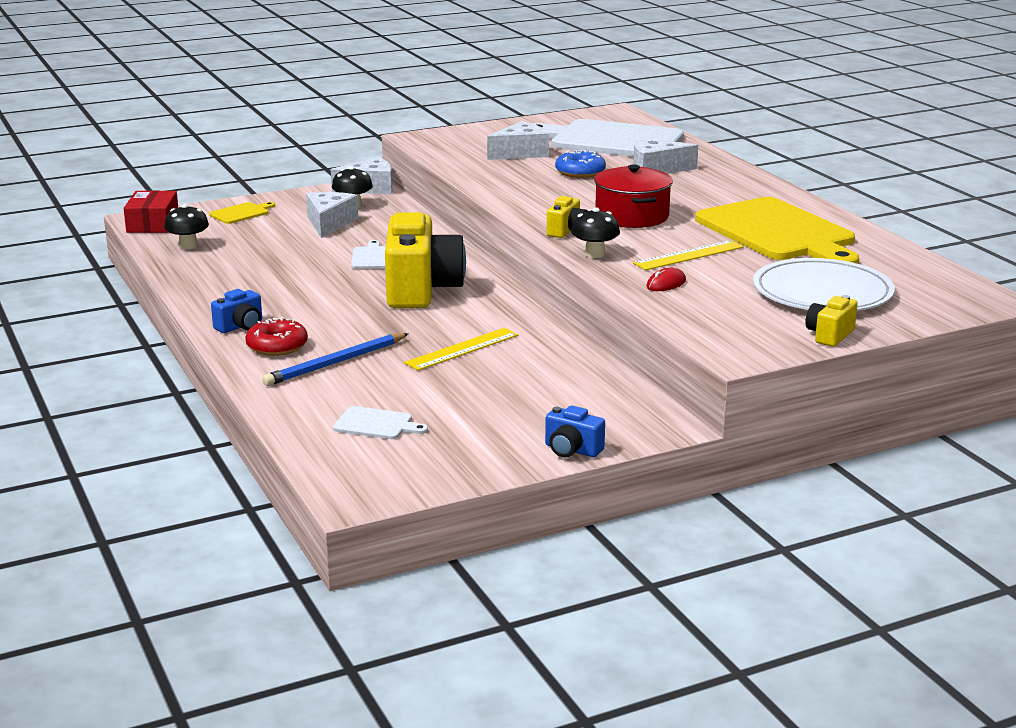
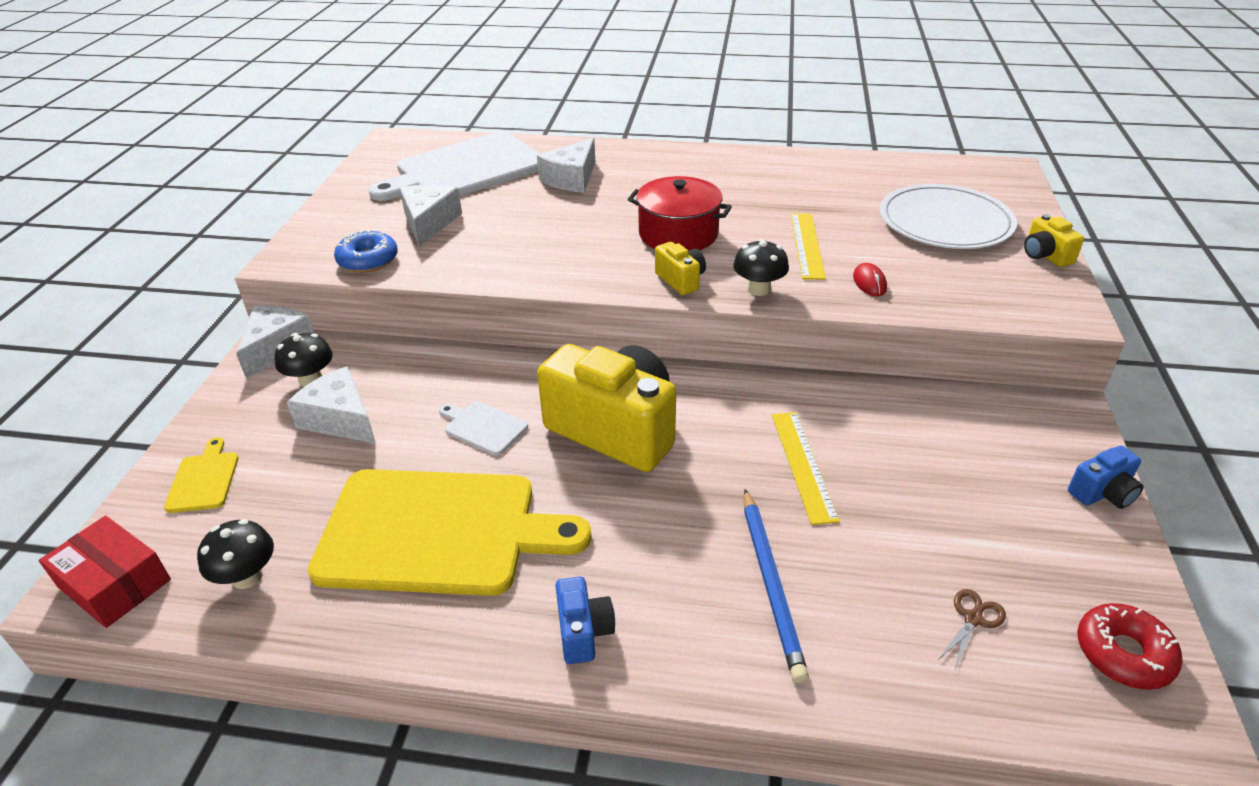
camera: 55 degrees left, 15 degrees up
red donut [245,317,308,356] -> red donut moved to [1077,603,1182,690]
white cutting board [333,406,428,439] -> brown scissors [938,589,1006,670]
blue donut [555,150,606,178] -> blue donut moved to [334,230,398,273]
yellow cutting board [695,197,859,264] -> yellow cutting board moved to [308,469,592,596]

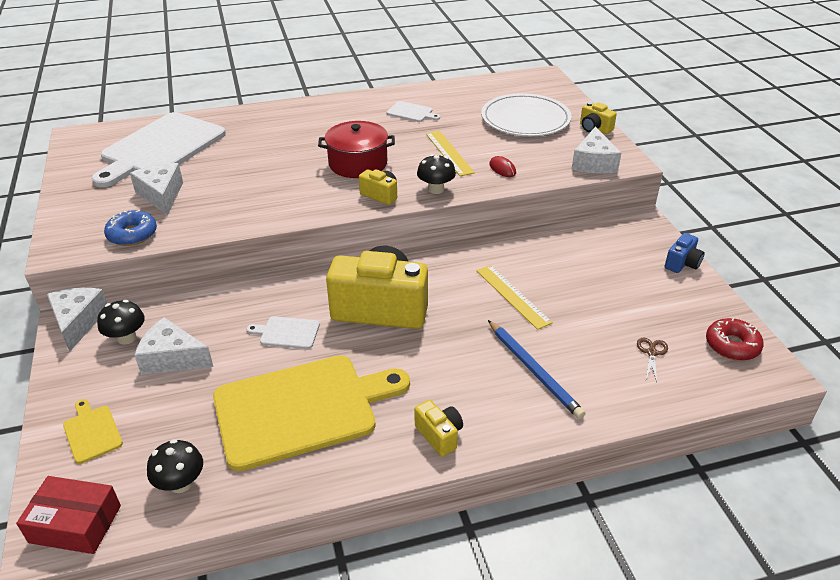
camera: 25 degrees left, 0 degrees up
white cheese [537,138,595,193] -> white cheese moved to [572,127,621,174]
blue camera [555,577,615,664] -> yellow camera [414,400,463,457]
none -> white cutting board [387,101,440,122]

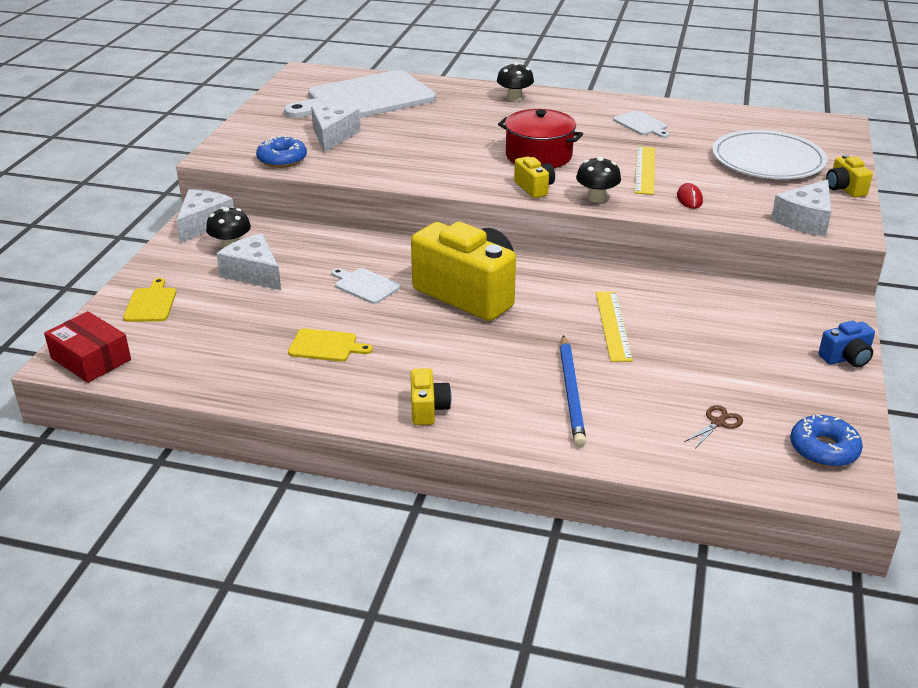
camera: 30 degrees right, 5 degrees down
black mushroom [147,439,203,493] -> black mushroom moved to [497,62,534,101]
yellow cutting board [213,355,410,471] -> yellow cutting board [288,328,373,362], size x0.41
red donut [706,318,764,361] -> blue donut [790,414,863,467]

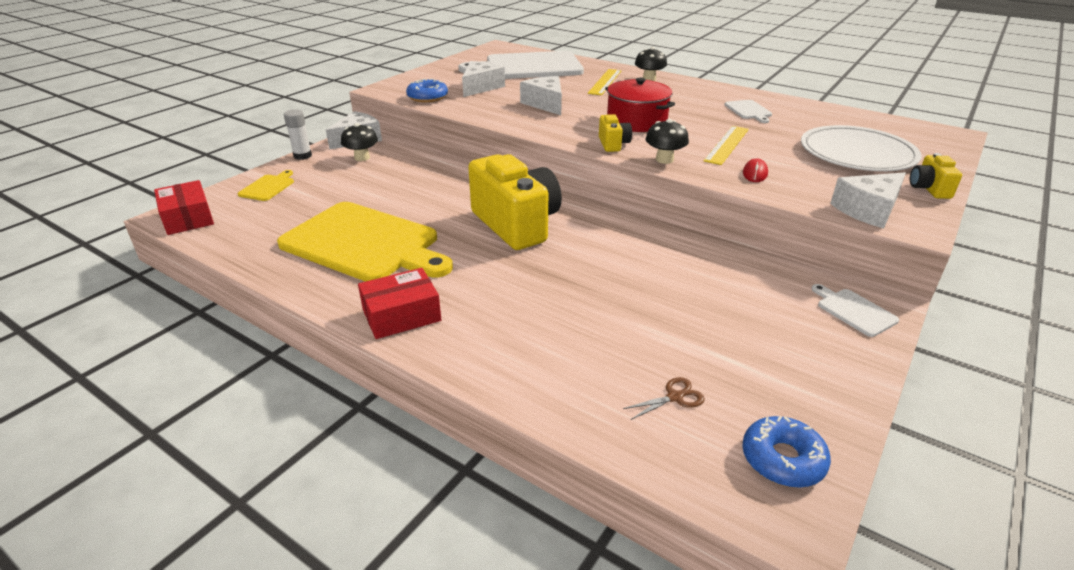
camera: 20 degrees right, 0 degrees up
white cheese [216,234,281,290] -> white cheese moved to [520,76,562,115]
yellow cutting board [288,328,373,362] -> yellow cutting board [277,202,453,282], size x2.46
white cutting board [331,268,401,304] -> white cutting board moved to [811,284,899,337]
yellow camera [410,368,452,425] -> red box [358,268,441,339]
blue pencil [560,335,586,447] -> none
yellow ruler [596,292,633,362] -> yellow ruler moved to [588,69,621,95]
blue camera [818,321,875,368] -> none
none -> white glue stick [284,109,312,160]

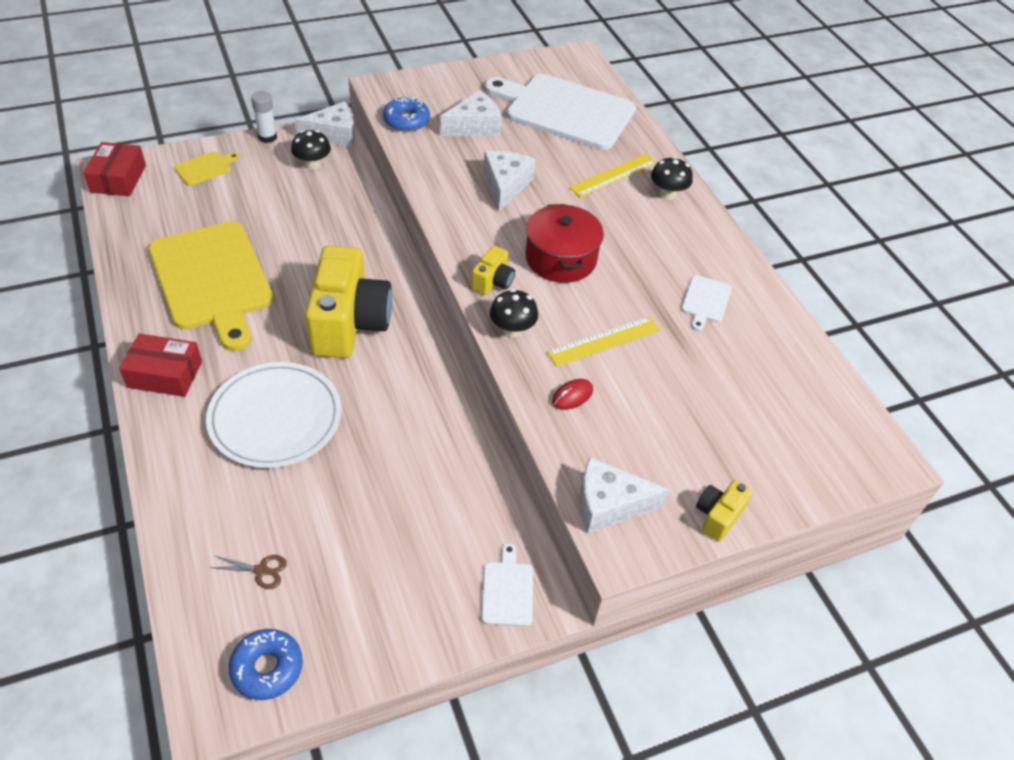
camera: 30 degrees right, 15 degrees up
white plate [801,125,922,171] -> white plate moved to [206,362,342,468]

